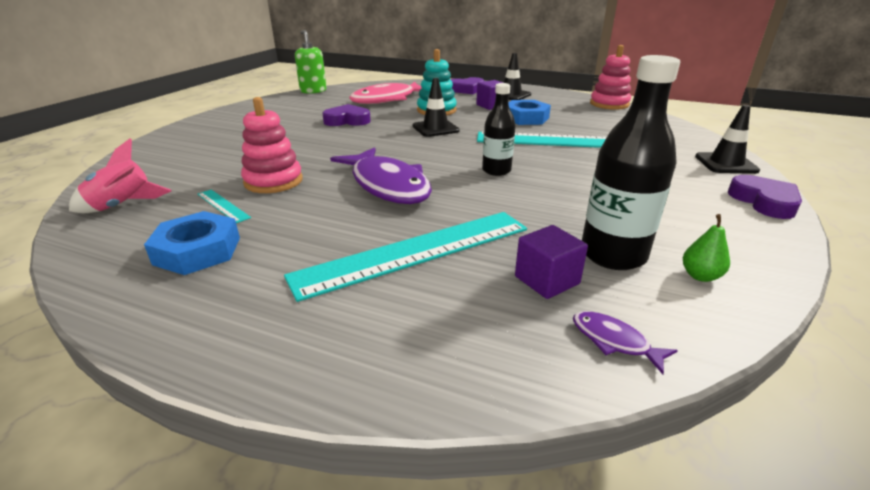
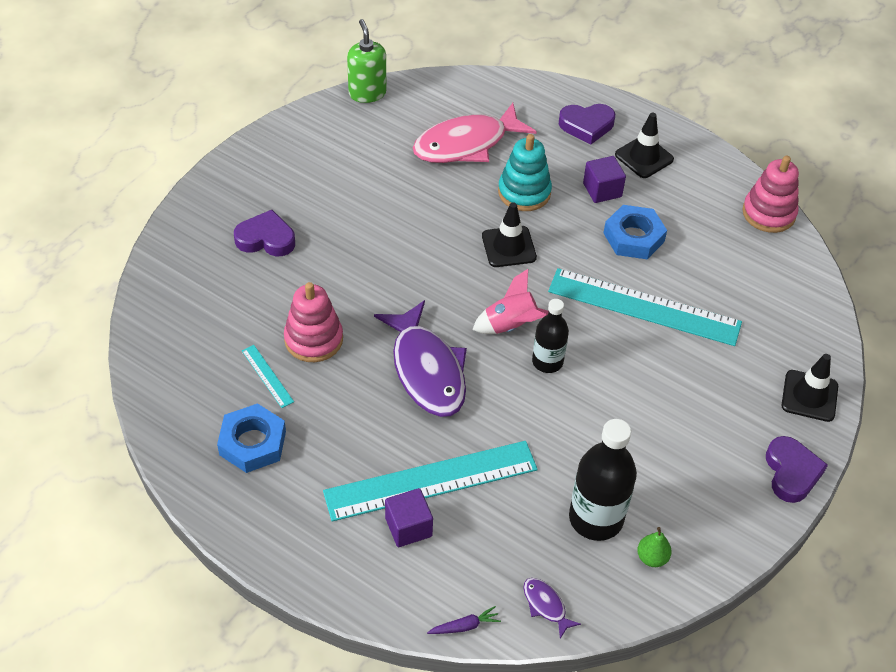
camera: 10 degrees right, 20 degrees up
pink rocket [69,139,172,213] -> pink rocket moved to [472,269,549,334]
purple heart [322,104,371,126] -> purple heart moved to [234,210,295,256]
purple cube [515,225,588,299] -> purple cube moved to [385,488,433,547]
none -> purple carrot [427,606,501,634]

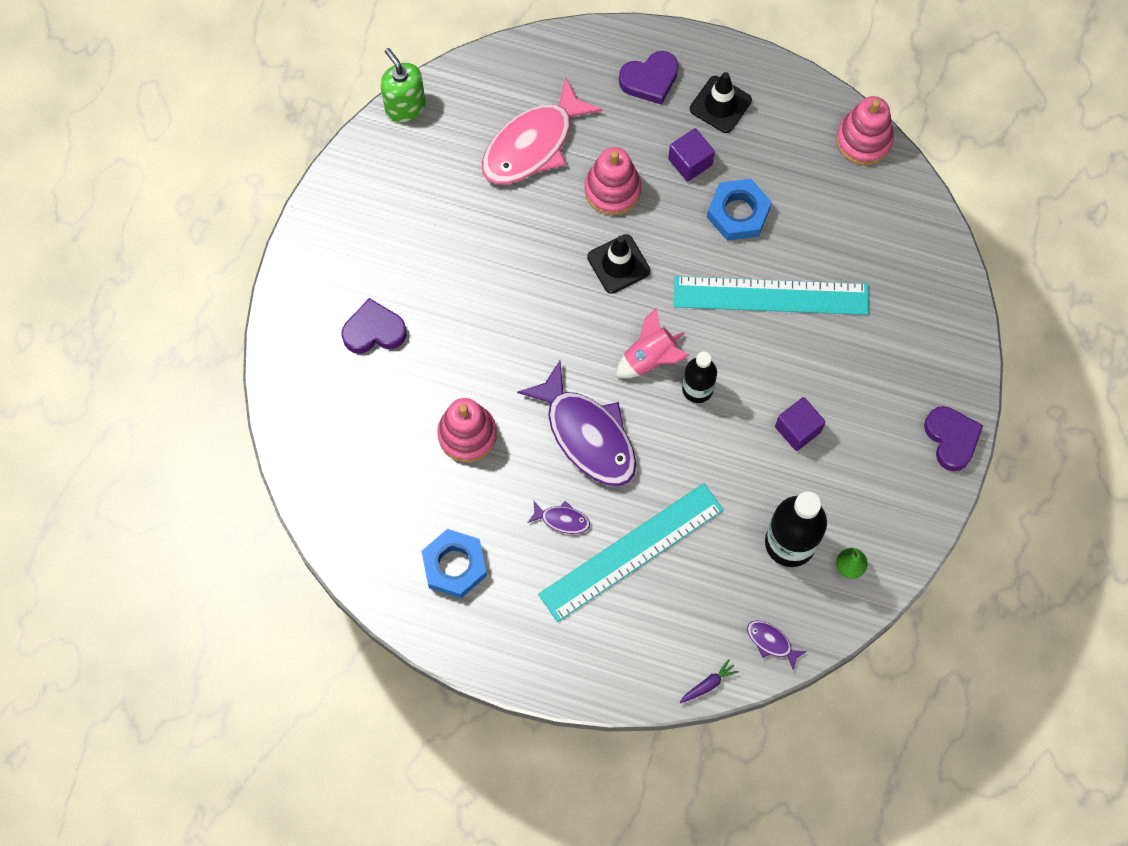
camera: 15 degrees left, 20 degrees up
turquoise ruler [242,345,294,408] -> none
purple cube [385,488,433,547] -> purple cube moved to [775,397,826,451]
turquoise stacking toy [498,134,552,211] -> pink stacking toy [584,147,641,215]
black traffic cone [782,354,838,422] -> none
none -> purple fish [528,501,590,534]

